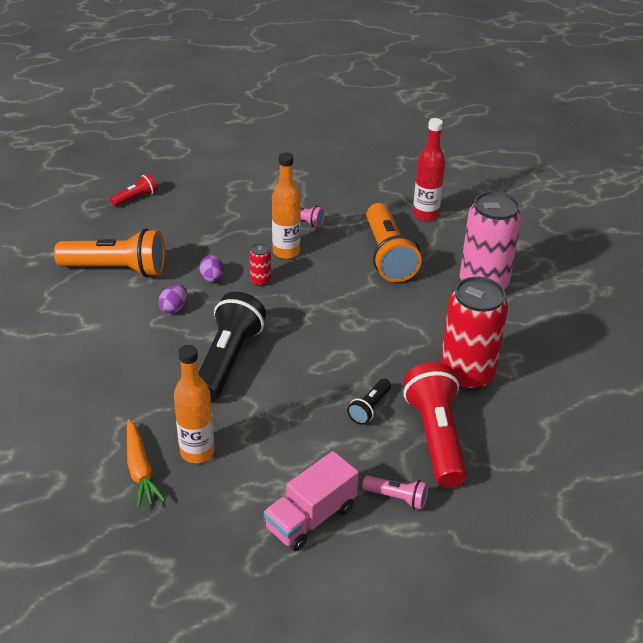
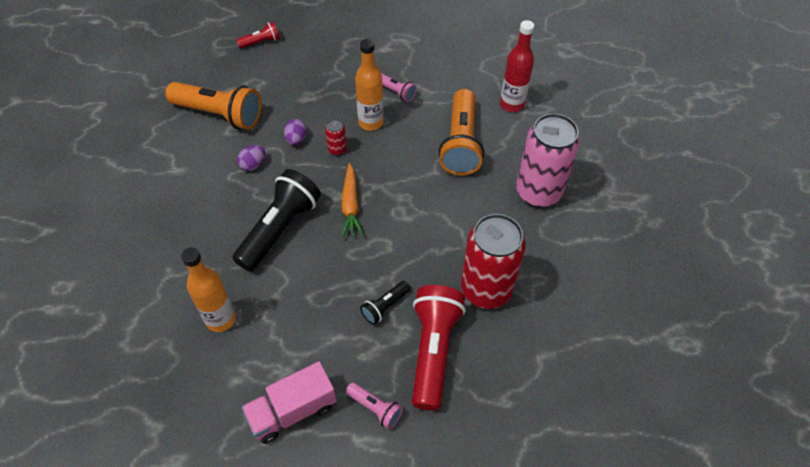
camera: 15 degrees right, 15 degrees up
orange carrot [127,419,165,508] -> orange carrot moved to [341,163,364,237]

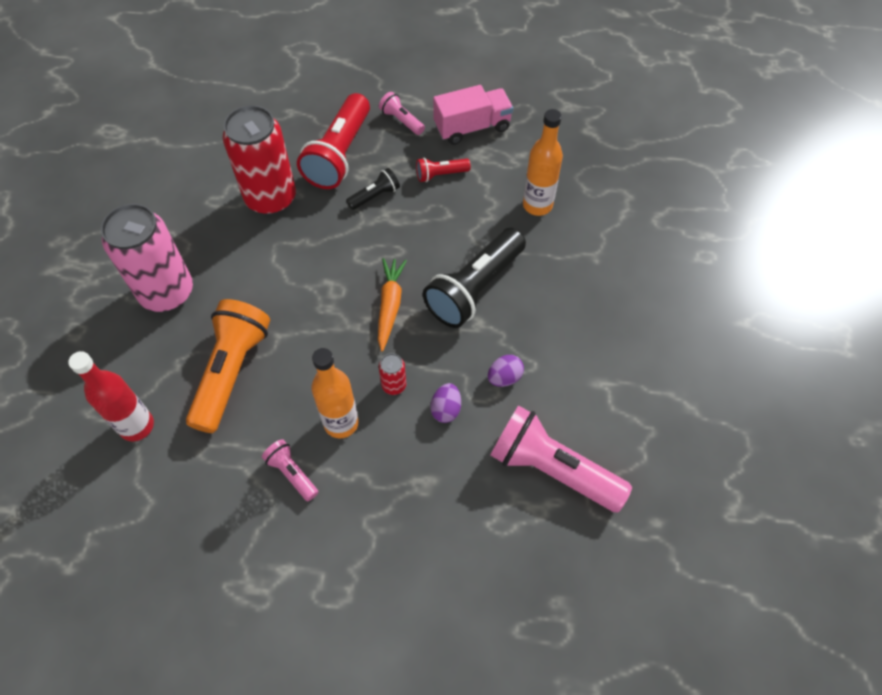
camera: 170 degrees left, 5 degrees up
orange flashlight [165,82,262,130] -> pink flashlight [490,405,632,512]
red flashlight [236,22,280,49] -> red flashlight moved to [416,158,471,182]

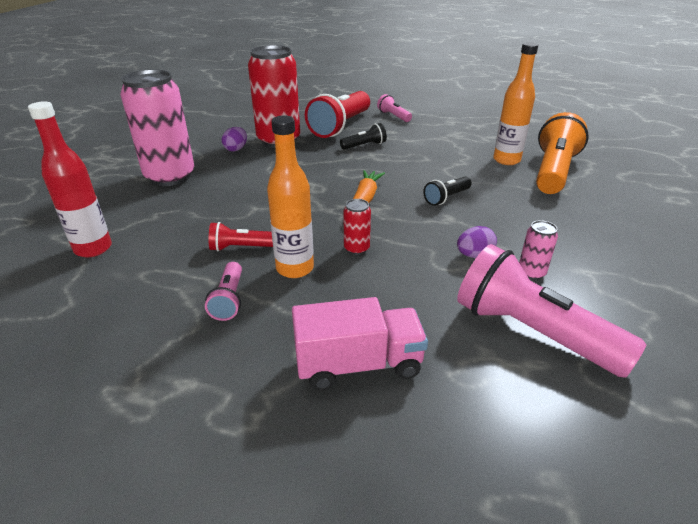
camera: 10 degrees right, 25 degrees down
orange flashlight [186,299,270,433] -> orange flashlight moved to [536,112,589,194]
pink flashlight [262,439,318,501] -> pink flashlight turned 150 degrees counterclockwise [205,262,242,321]
red flashlight [416,158,471,182] -> red flashlight moved to [209,222,273,251]
black flashlight [423,228,526,328] -> black flashlight [423,177,472,206], size x0.48
purple egg [430,383,461,423] -> purple egg moved to [222,127,247,151]
pink truck [433,85,513,145] -> pink truck moved to [292,297,428,390]
none -> pink can [519,220,558,280]

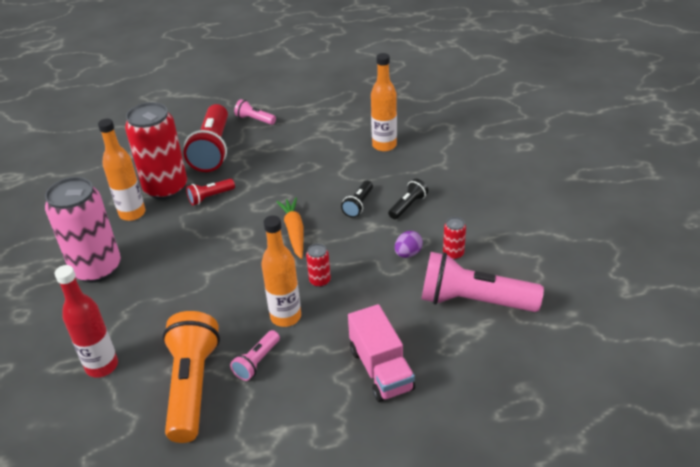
camera: 25 degrees left, 5 degrees up
pink flashlight [205,262,242,321] -> pink flashlight turned 60 degrees clockwise [230,330,280,381]
red flashlight [209,222,273,251] -> red flashlight moved to [186,179,235,205]
purple egg [222,127,247,151] -> orange bottle [98,119,146,221]
pink truck [292,297,428,390] -> pink truck turned 105 degrees clockwise [348,304,415,402]
black flashlight [340,123,387,150] -> black flashlight moved to [388,179,428,219]
pink can [519,220,558,280] -> red can [443,217,466,260]
orange flashlight [536,112,589,194] -> orange flashlight moved to [162,311,220,443]

